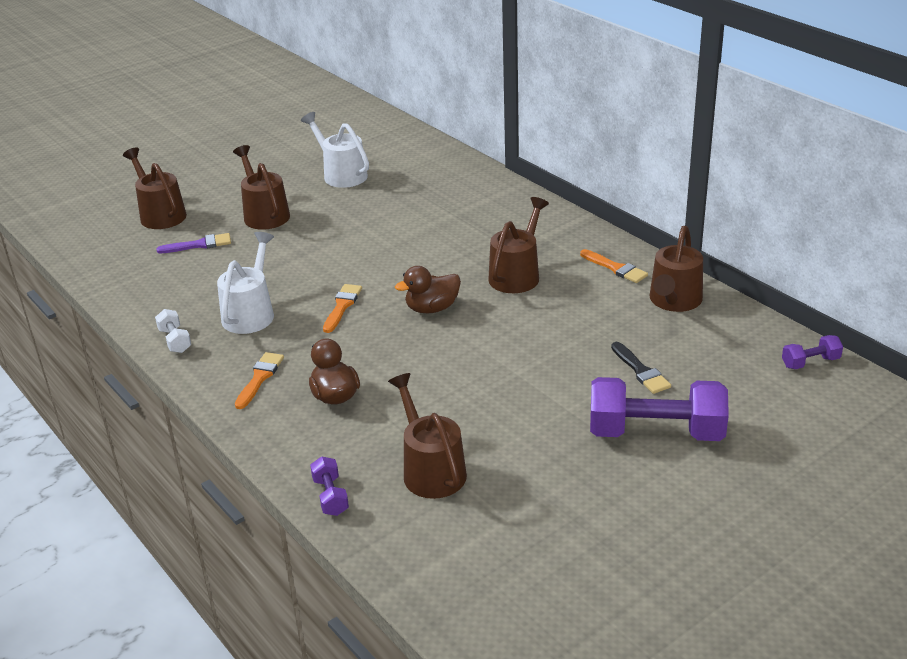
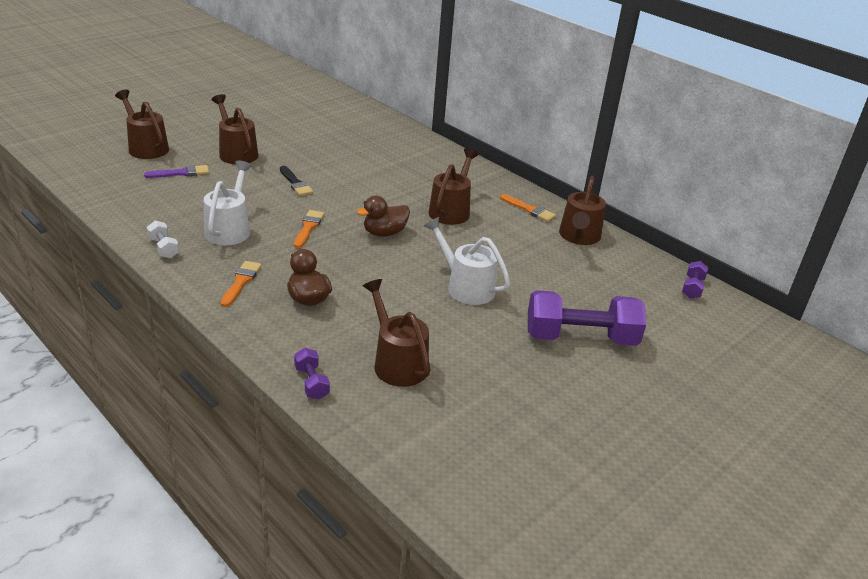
camera: 10 degrees left, 0 degrees up
white watering can [301,112,369,188] -> white watering can moved to [424,217,510,305]
black brush [611,342,671,394] -> black brush moved to [280,166,313,196]
purple dumbbell [782,335,843,369] -> purple dumbbell turned 45 degrees counterclockwise [682,261,708,299]

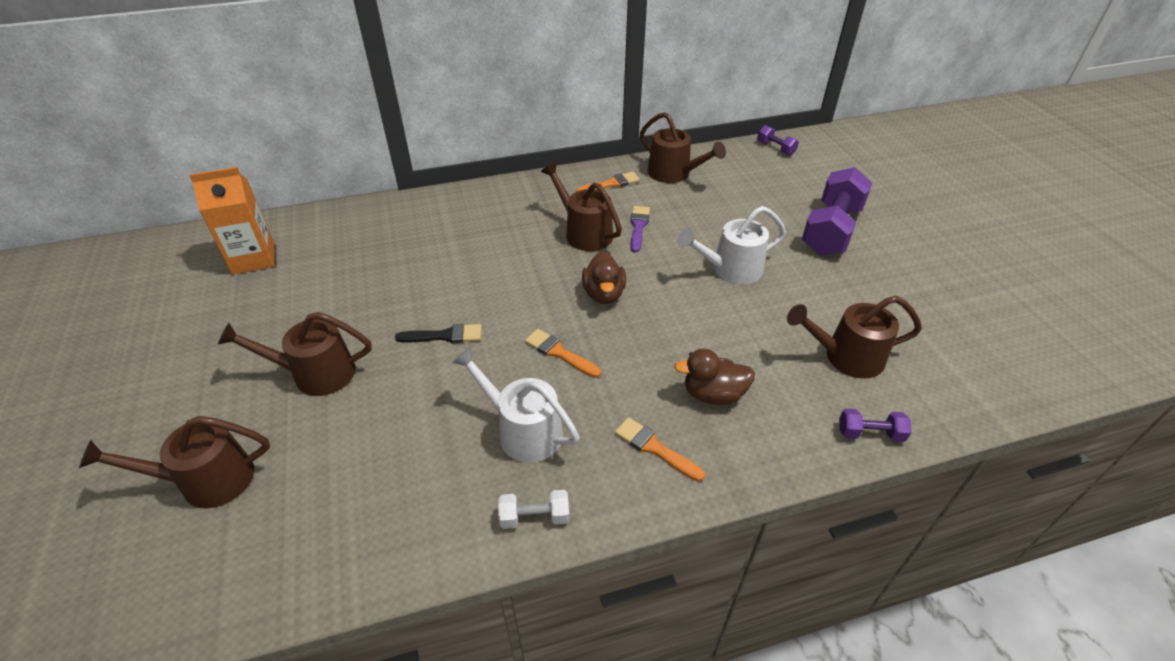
camera: 60 degrees left, 10 degrees up
purple brush [144,165,209,178] -> purple brush moved to [630,206,650,252]
none -> orange carton [189,167,274,275]

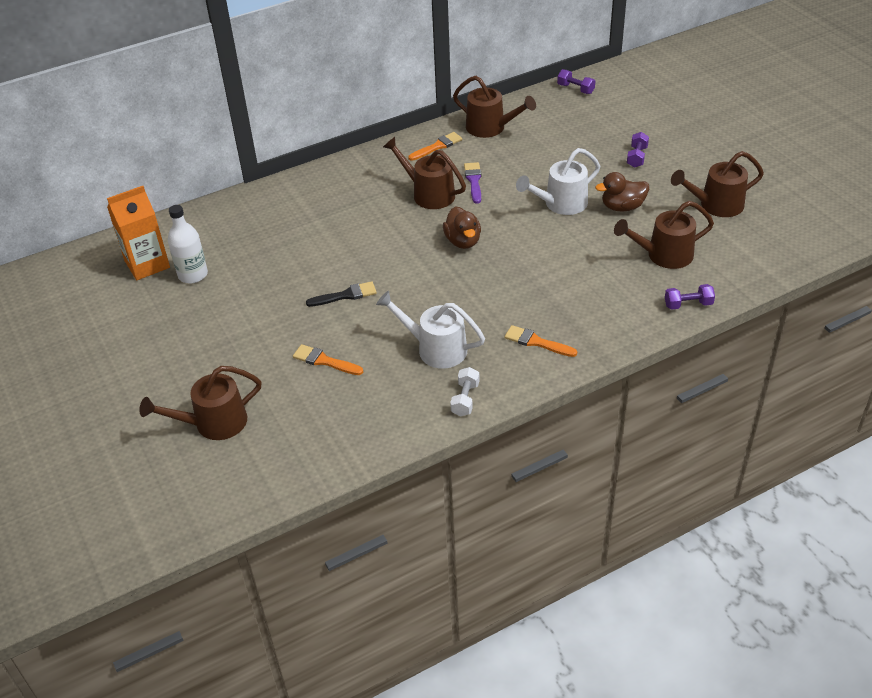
camera: 10 degrees left, 0 degrees up
brown watering can [218,312,371,396] -> brown watering can moved to [671,151,764,217]
white dumbbell [498,490,569,529] -> white dumbbell turned 60 degrees counterclockwise [450,367,479,416]
orange brush [525,329,601,378] -> orange brush moved to [293,344,363,375]
brown duck [674,349,755,405] -> brown duck moved to [595,172,649,211]
purple dumbbell [802,167,873,255] -> purple dumbbell [627,132,649,168], size x0.45
none -> white bottle [168,205,208,283]

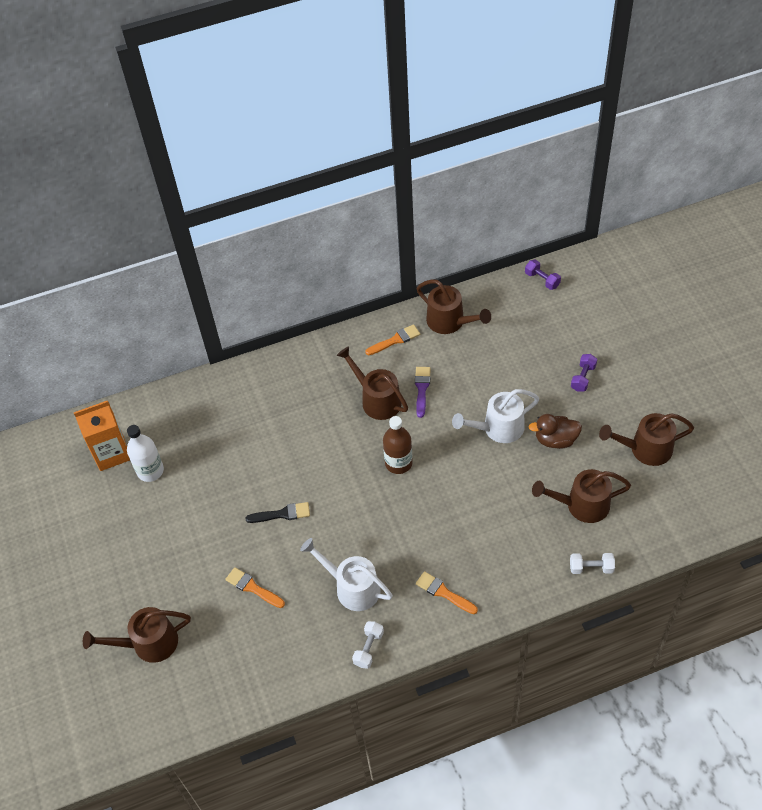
camera: 10 degrees right, 10 degrees up
brown duck [443,206,481,249] -> brown bottle [383,416,413,474]
purple dumbbell [665,284,715,310] -> white dumbbell [570,553,615,574]

